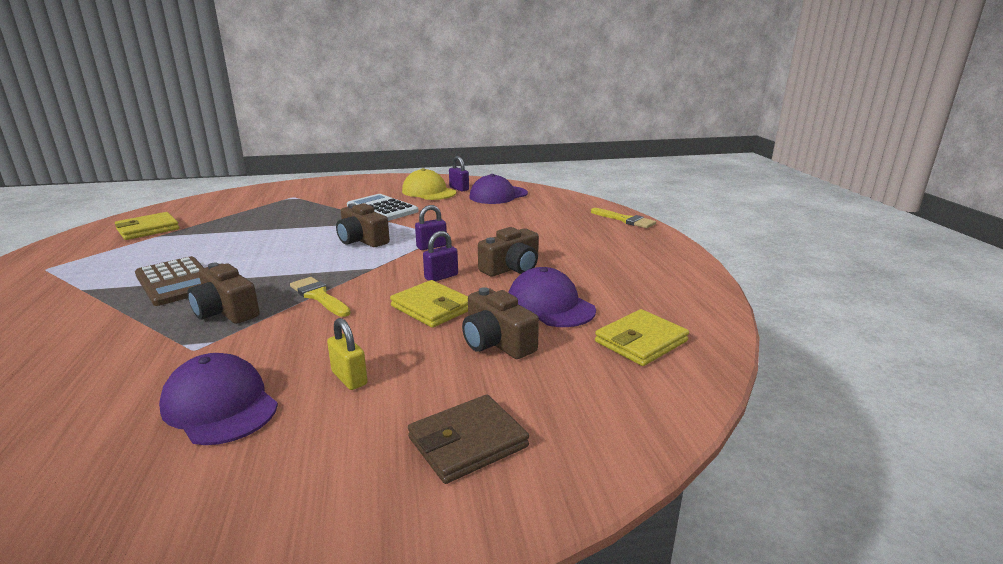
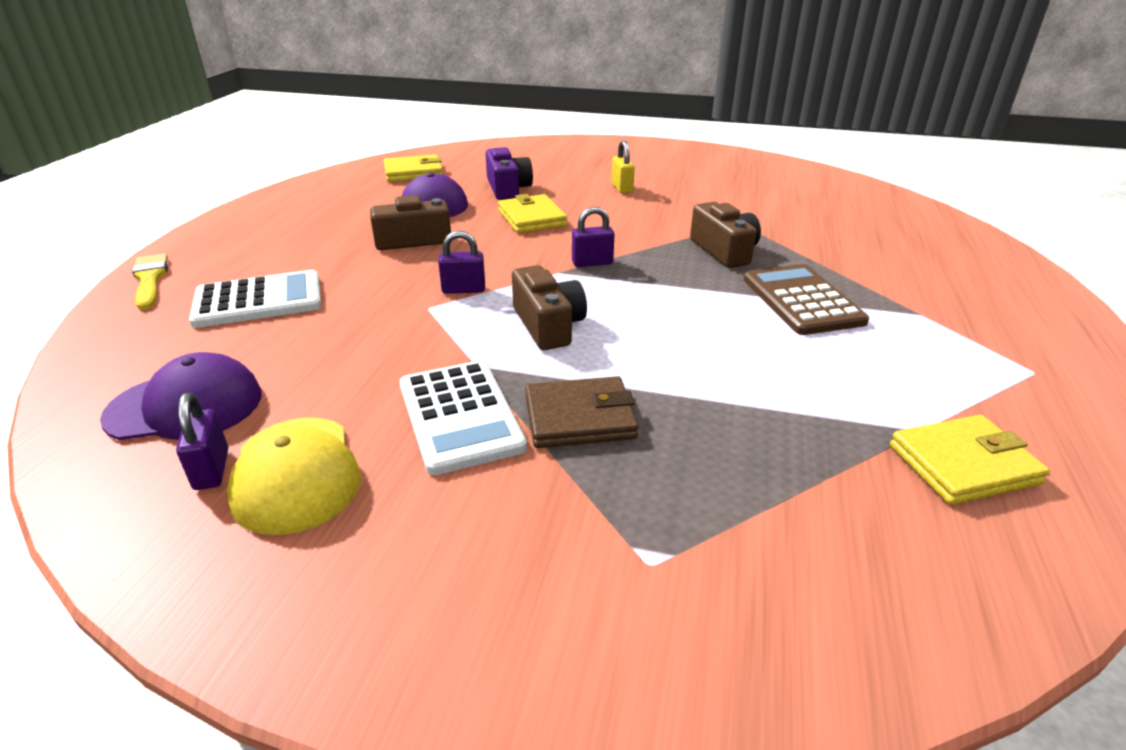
camera: 155 degrees left, 10 degrees up
purple cap [159,353,278,445] -> none
yellow brush [290,277,351,317] -> none
brown wallet [408,395,529,484] -> brown wallet moved to [525,376,638,448]
purple padlock [423,231,458,281] -> purple padlock moved to [572,207,615,267]
brown camera [462,287,539,359] -> purple camera [485,147,533,200]
none -> white calculator [189,270,321,328]

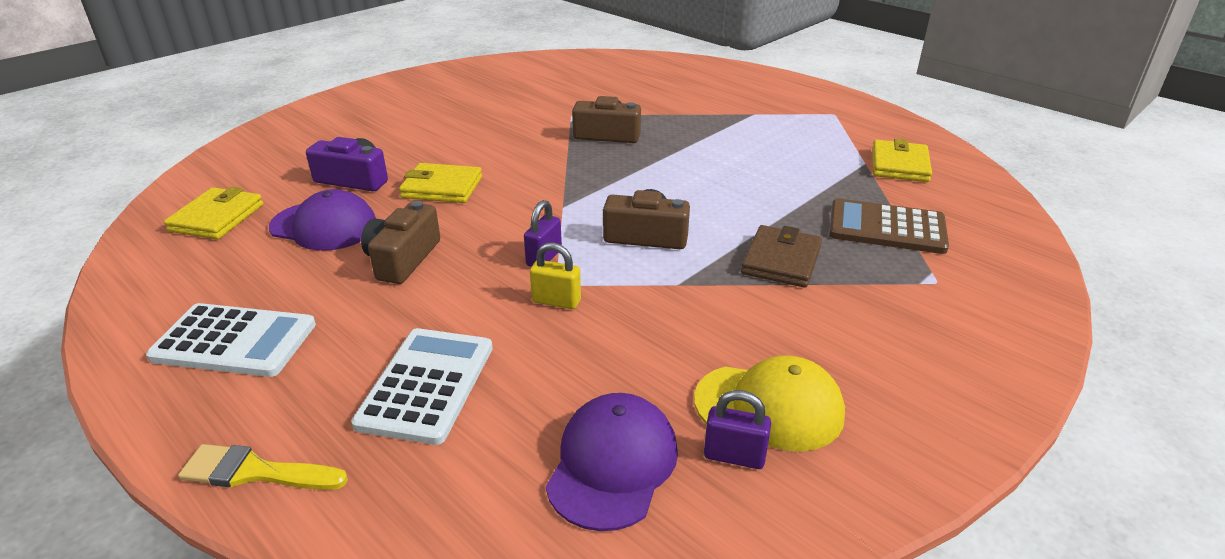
camera: 60 degrees left, 0 degrees up
white calculator [399,360,527,475] -> white calculator moved to [146,303,316,377]
purple padlock [572,207,615,267] -> none
yellow padlock [611,140,635,194] -> yellow padlock moved to [530,243,581,309]
brown calculator [744,264,869,335] -> brown calculator moved to [829,198,949,254]

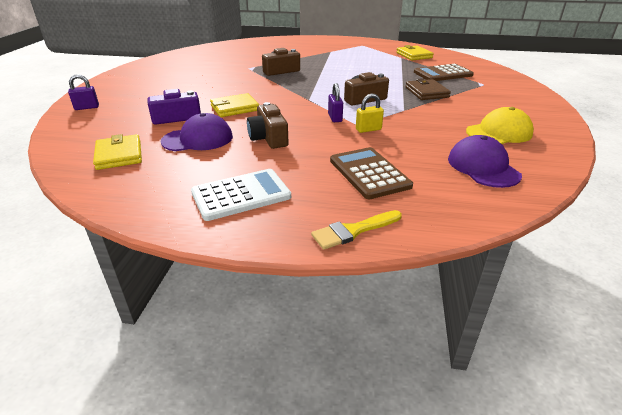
camera: 35 degrees left, 0 degrees up
white calculator [351,328,493,445] -> brown calculator [330,147,413,199]
purple padlock [704,390,771,469] -> purple padlock moved to [68,74,99,110]

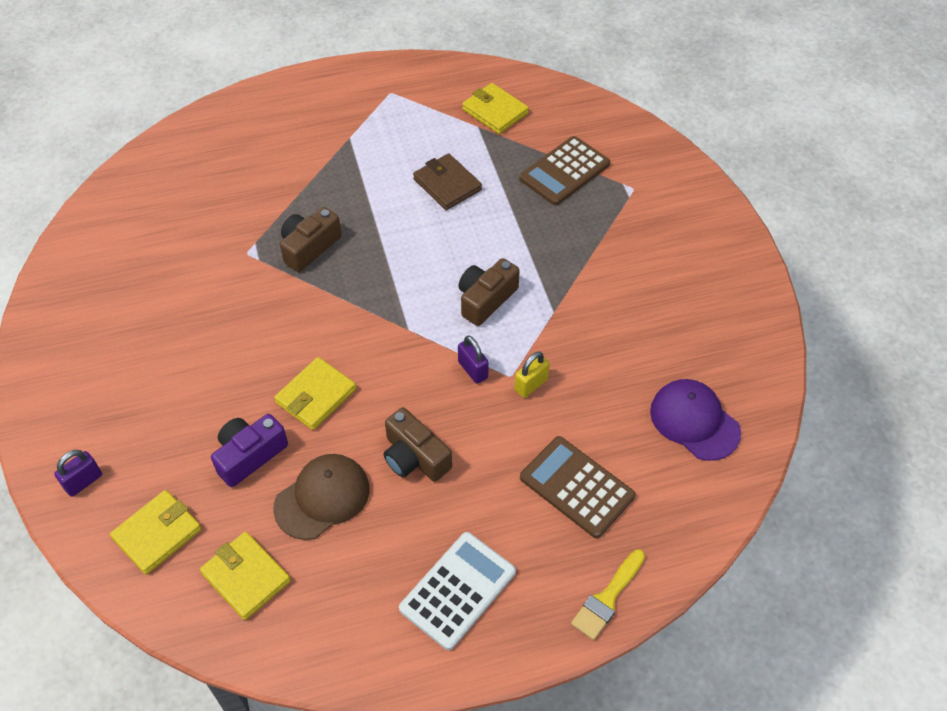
camera: 25 degrees left, 20 degrees up
purple cap [160,113,233,151] -> brown cap [273,454,370,540]
brown wallet [405,78,451,100] -> brown wallet moved to [413,153,482,210]
yellow cap [466,107,534,144] -> none
none -> yellow wallet [110,490,202,575]

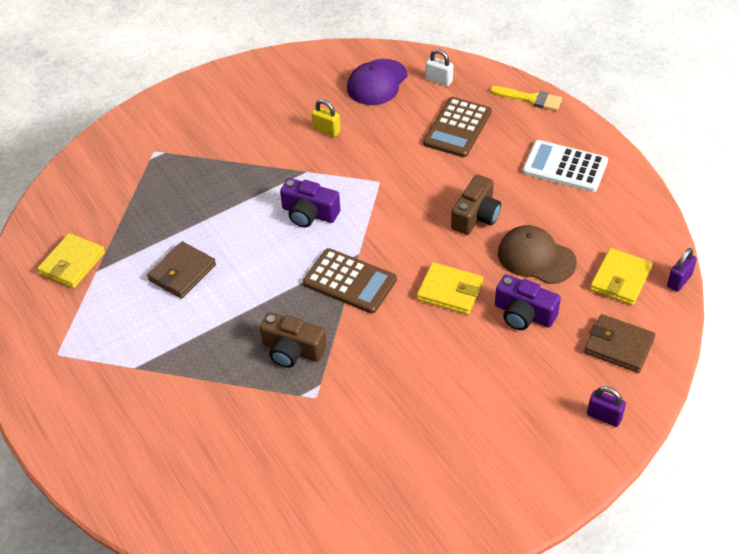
camera: 105 degrees left, 5 degrees down
yellow wallet [110,490,202,575] -> brown wallet [584,314,655,373]
purple padlock [458,335,489,384] -> purple padlock moved to [667,248,697,292]
brown camera [459,258,520,326] -> purple camera [280,178,340,227]
yellow padlock [515,351,550,398] -> yellow padlock moved to [311,99,341,137]
brown calculator [519,136,610,205] -> brown calculator moved to [303,248,397,314]
none -> white padlock [426,49,453,86]

